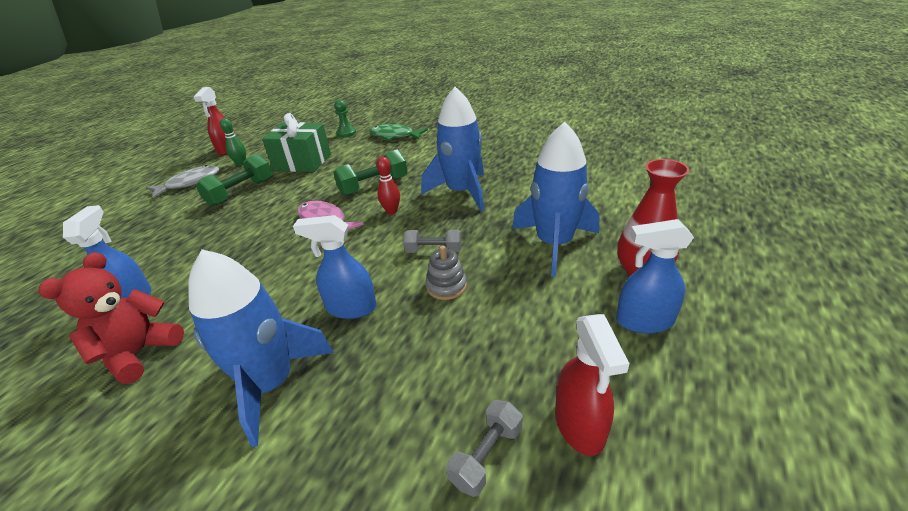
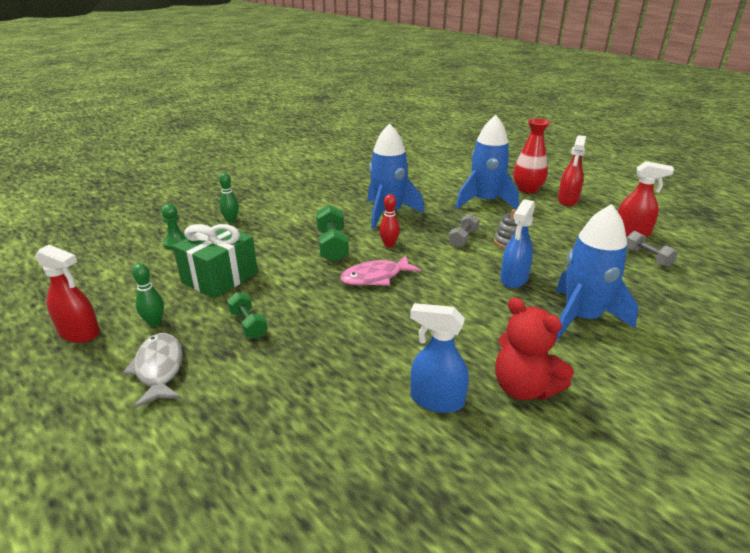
camera: 70 degrees left, 5 degrees down
green dumbbell [196,153,272,207] -> green dumbbell [227,292,268,339], size x0.64
green fish [369,124,428,140] -> green bowling pin [219,173,239,223]
blue spray bottle [616,219,694,333] -> red spray bottle [558,135,586,206]

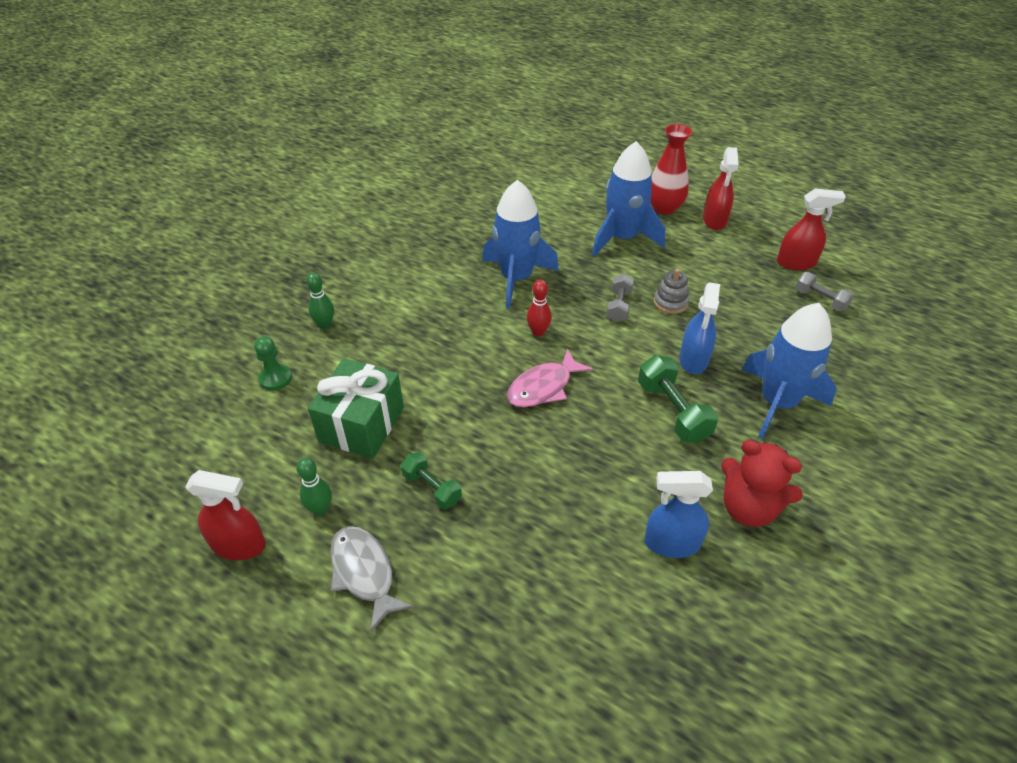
camera: 15 degrees left, 15 degrees up
green dumbbell [316,205,349,262] -> green dumbbell moved to [638,355,718,443]

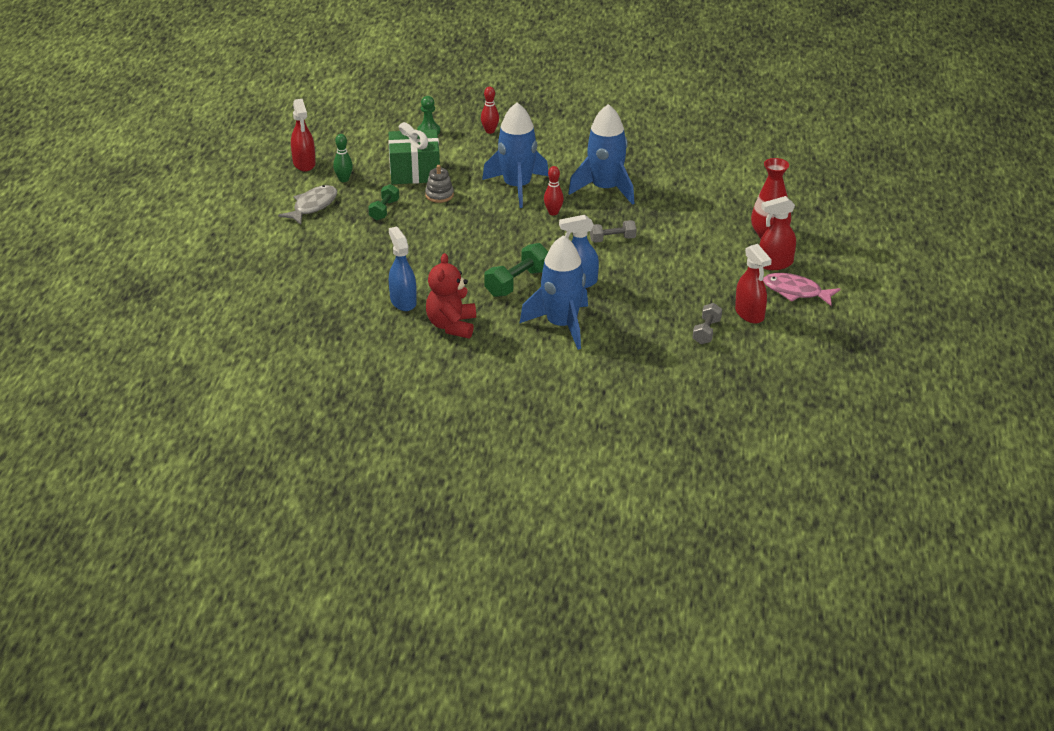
camera: 65 degrees right, 10 degrees down
green bowling pin [306,273,334,329] -> red bowling pin [481,87,499,134]
pink fish [507,349,593,407] -> pink fish moved to [763,273,840,306]
blue rocket [592,141,665,257] -> blue rocket moved to [482,102,548,208]
grey stacking toy [654,269,689,314] -> grey stacking toy moved to [425,165,454,203]

